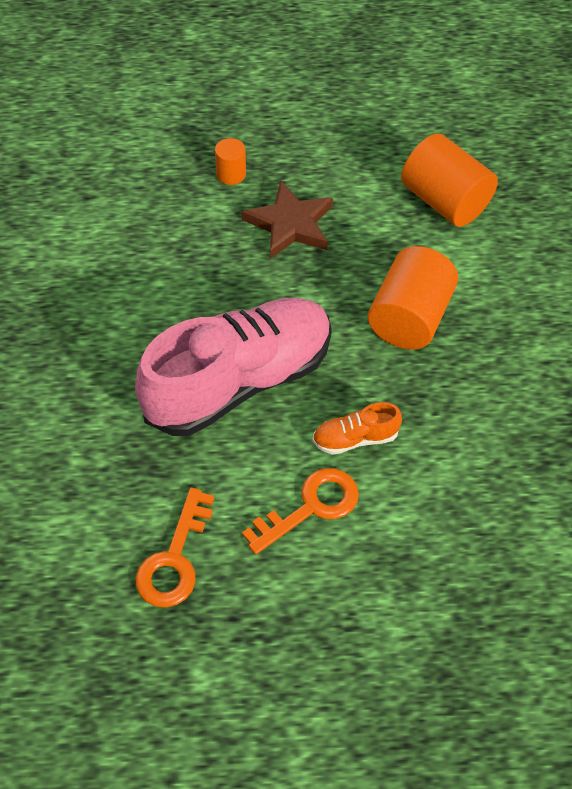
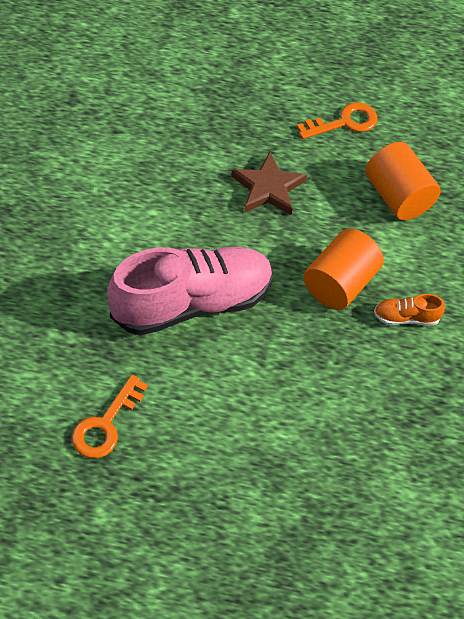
camera: 10 degrees right, 0 degrees up
orange cylinder [215,138,246,185] -> none
orange key [242,468,359,555] -> orange key moved to [297,102,378,139]
orange shoe [312,402,402,455] -> orange shoe moved to [374,294,445,326]

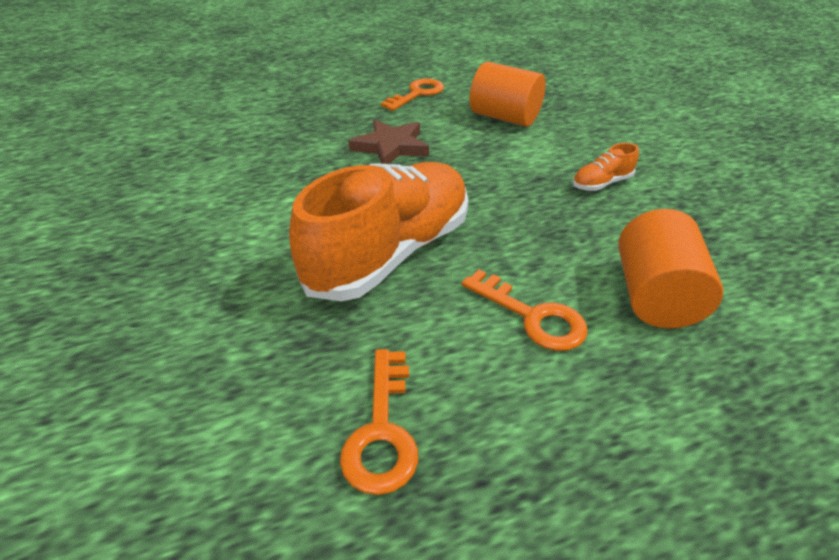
camera: 25 degrees left, 15 degrees down
pink shoe [107,247,273,336] -> orange shoe [289,162,468,301]
orange cylinder [303,229,384,310] -> orange cylinder moved to [618,209,723,328]
none -> orange key [462,269,588,351]

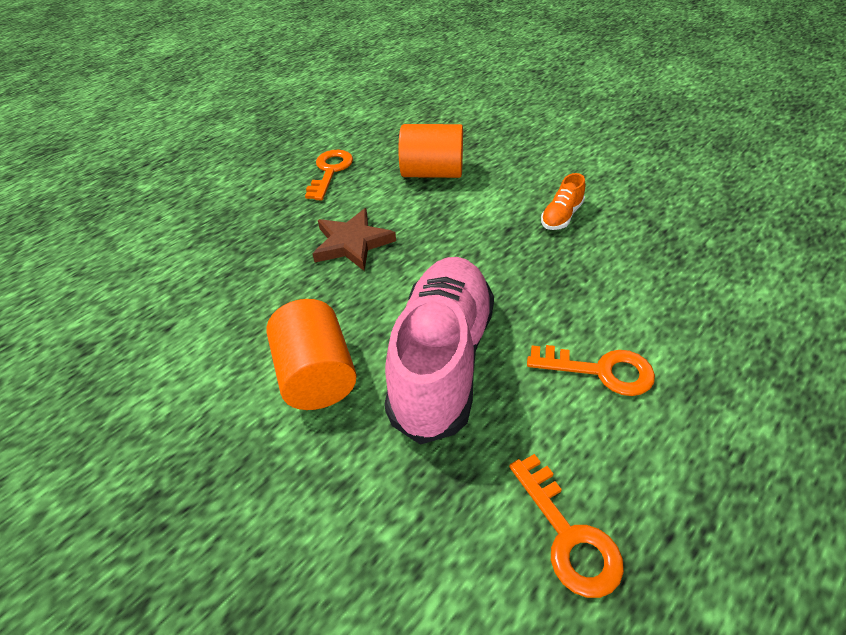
camera: 25 degrees left, 5 degrees up
orange shoe [289,162,468,301] -> pink shoe [384,257,494,445]
orange cylinder [618,209,723,328] -> orange cylinder moved to [266,299,357,410]

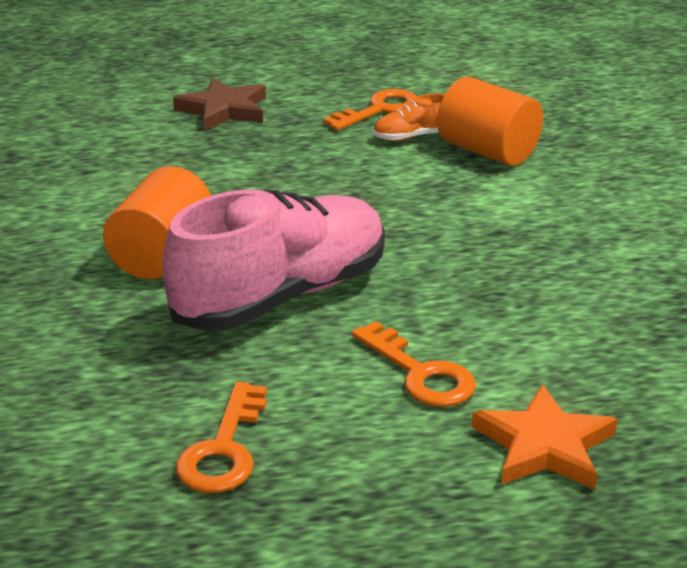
camera: 35 degrees right, 15 degrees down
brown star [313,208,396,271] -> brown star moved to [173,78,266,131]
orange shoe [541,173,585,230] -> orange shoe moved to [373,94,445,141]
none -> orange star [472,384,618,490]

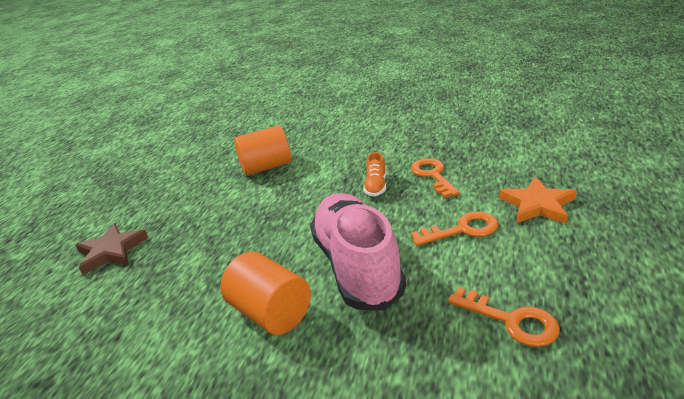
camera: 60 degrees left, 0 degrees up
orange key [323,89,418,131] -> orange key moved to [411,158,460,198]
orange shoe [373,94,445,141] -> orange shoe moved to [363,152,386,197]

